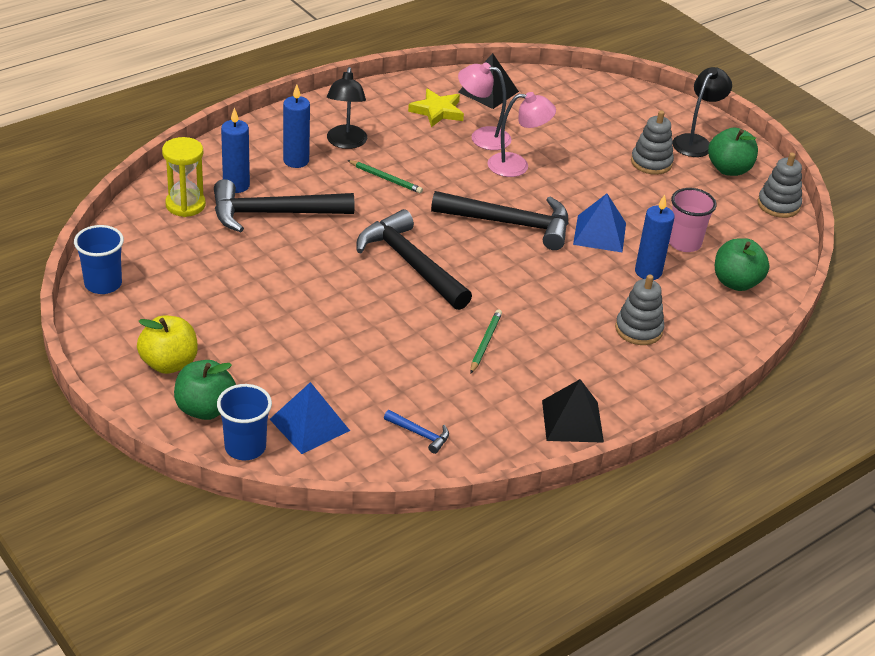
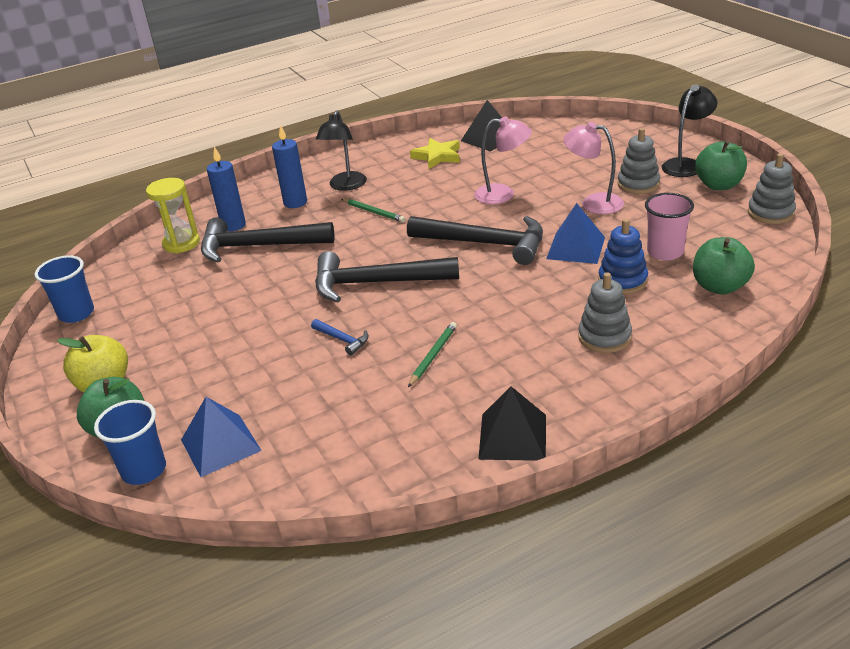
camera: 15 degrees right, 5 degrees down
black hammer [357,209,472,310] -> black hammer turned 60 degrees counterclockwise [315,251,459,302]
blue hammer [384,410,449,454] -> blue hammer moved to [311,319,369,355]
pink lamp [458,63,512,150] -> pink lamp moved to [563,122,624,214]
blue candle [635,195,675,280] -> blue stacking toy [598,219,648,294]

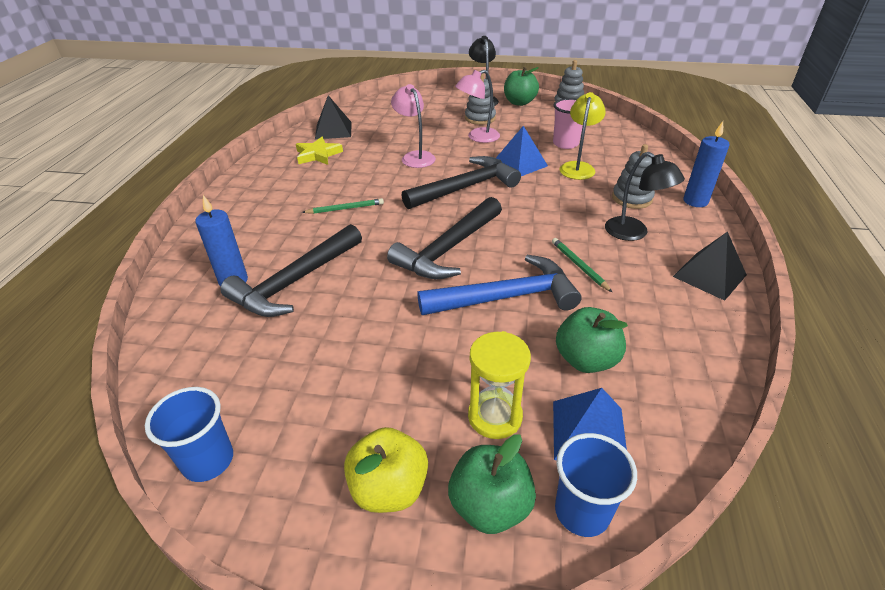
camera: 55 degrees left, 5 degrees up
yellow hourglass [146,178,200,254] -> yellow hourglass moved to [468,331,531,439]
blue candle [272,125,307,208] -> blue candle moved to [683,121,729,207]
blue hammer [311,319,369,355] -> blue hammer [417,255,581,315], size x2.36
black lamp [316,110,367,191] -> black lamp moved to [605,152,685,241]
pink lamp [474,116,532,204] -> pink lamp turned 75 degrees counterclockwise [391,84,436,168]
blue stacking toy [598,219,648,294] -> yellow lamp [559,92,606,180]
green apple [693,237,755,295] -> green apple moved to [556,307,628,373]

